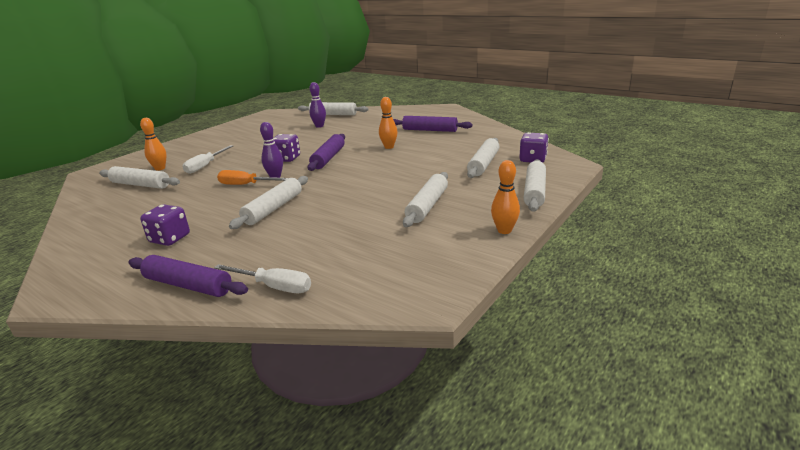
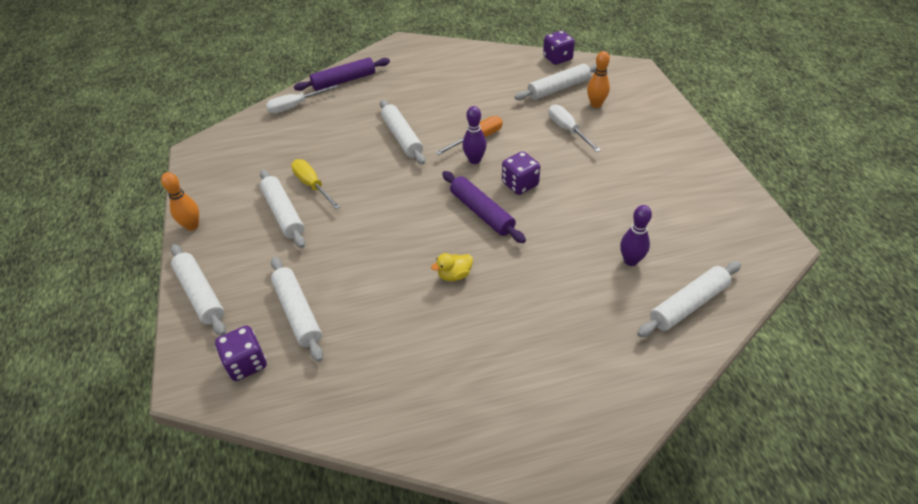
camera: 130 degrees right, 20 degrees up
purple dice [140,204,190,246] -> purple dice moved to [543,31,575,65]
orange bowling pin [379,97,398,149] -> yellow duck [431,253,473,281]
purple rolling pin [393,116,472,132] -> none
none -> yellow screwdriver [291,159,340,209]

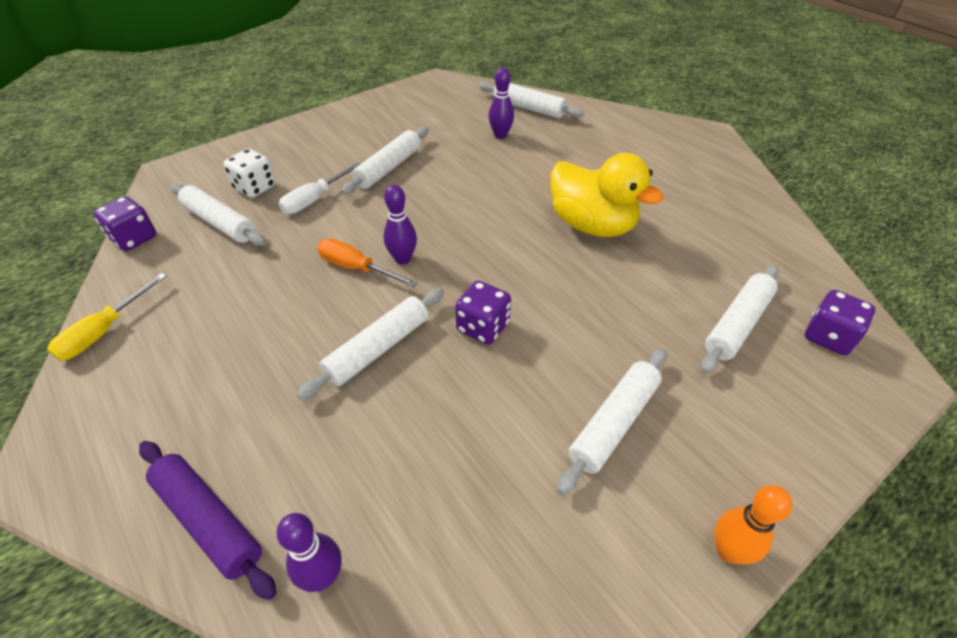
camera: 115 degrees left, 0 degrees up
white rolling pin [171,244,226,336] -> white rolling pin moved to [341,127,428,195]
white screwdriver [266,85,338,114] -> purple bowling pin [277,513,342,592]
yellow screwdriver [291,159,340,209] -> yellow screwdriver moved to [47,273,167,361]
yellow duck [431,253,473,281] -> yellow duck [550,153,664,237], size x2.42
purple rolling pin [442,171,526,243] -> none
purple dice [502,151,540,195] -> purple dice moved to [455,281,511,345]
orange bowling pin [587,51,610,108] -> white dice [224,149,276,198]

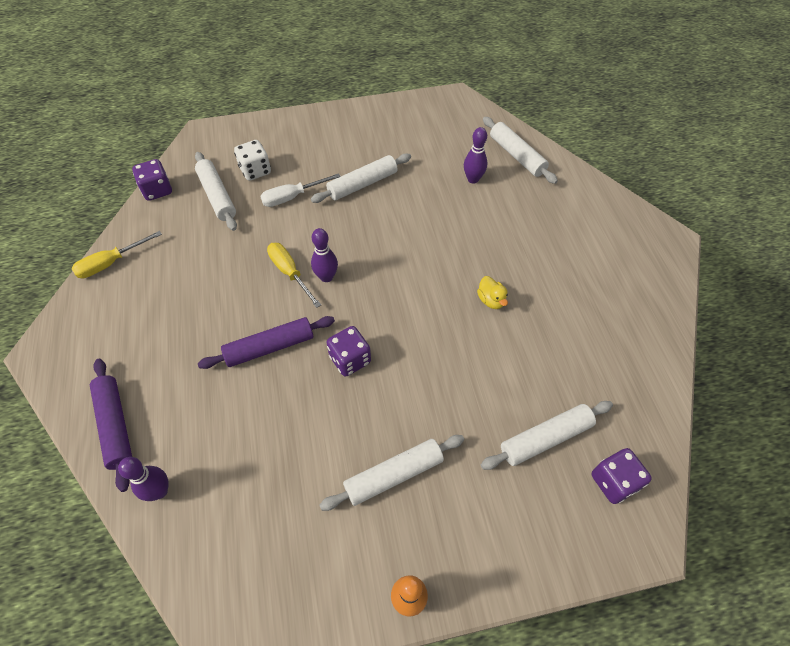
camera: 25 degrees right, 10 degrees up
white rolling pin [297,288,444,400] -> purple rolling pin [198,316,335,369]
orange screwdriver [317,239,418,287] -> yellow screwdriver [267,243,321,308]
yellow duck [550,153,664,237] -> yellow duck [477,276,508,309], size x0.41

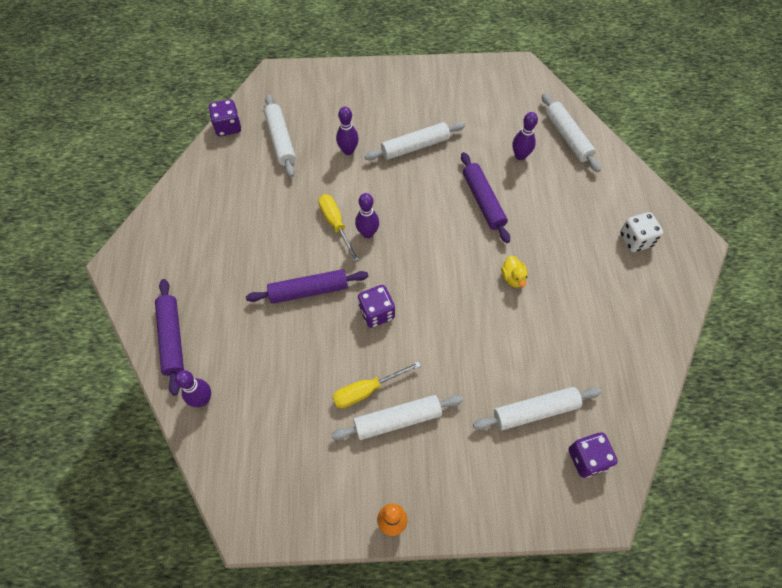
camera: 10 degrees right, 5 degrees up
yellow screwdriver [72,231,162,278] -> yellow screwdriver moved to [333,361,421,408]
white dice [234,140,271,181] -> white dice moved to [620,212,663,252]
white screwdriver [260,173,341,207] -> purple bowling pin [336,107,359,155]
none -> purple rolling pin [461,152,510,243]

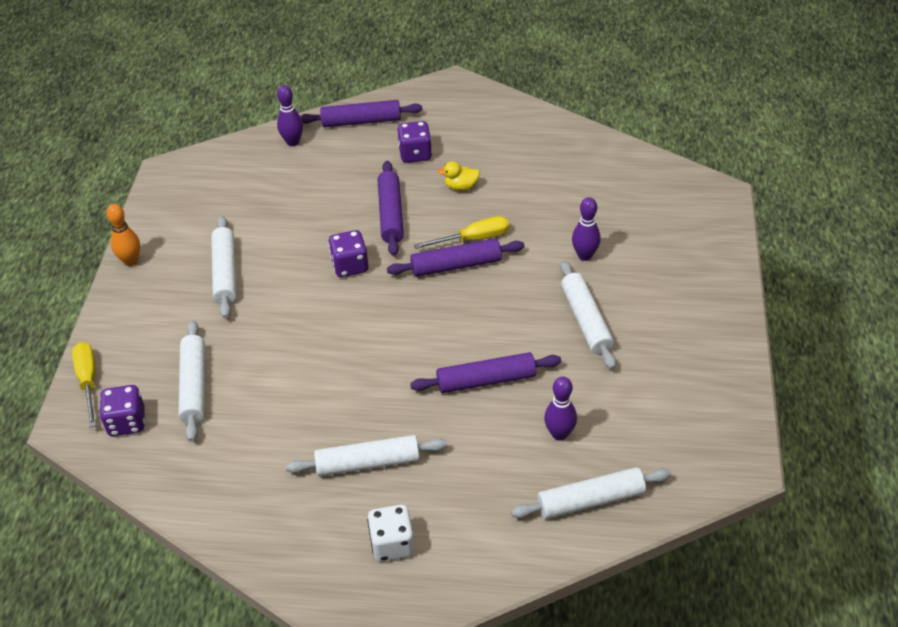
camera: 100 degrees right, 15 degrees down
purple dice [209,99,241,136] -> purple dice moved to [397,121,432,163]
white rolling pin [264,95,296,177] -> white rolling pin moved to [286,435,447,476]
yellow screwdriver [333,361,421,408] -> yellow screwdriver moved to [72,342,96,428]
purple bowling pin [355,193,379,238] -> purple rolling pin [387,238,525,277]
yellow duck [501,255,528,288] -> yellow duck moved to [438,161,480,191]

